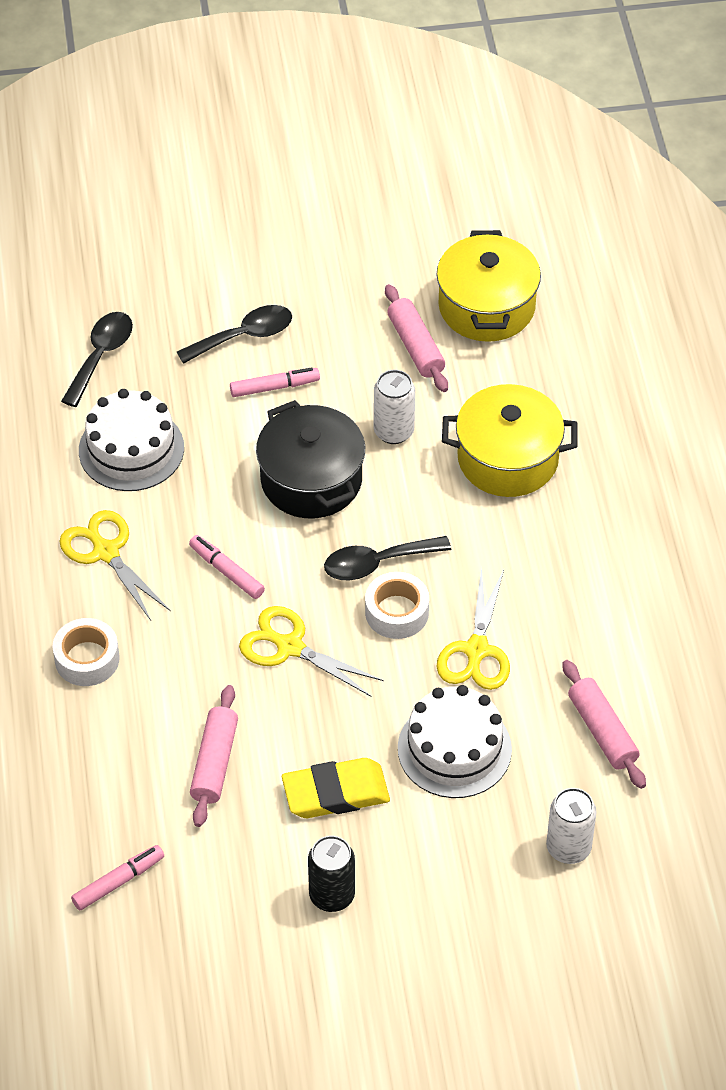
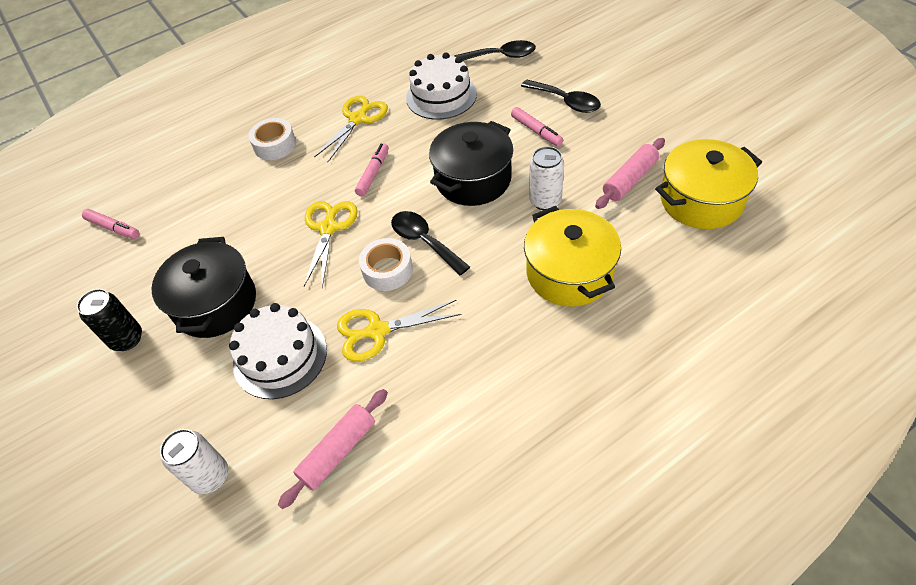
camera: 70 degrees right, 0 degrees up
pink rolling pin [190,685,238,827] -> none
yellow eraser [282,758,390,818] -> black pot [151,237,256,338]

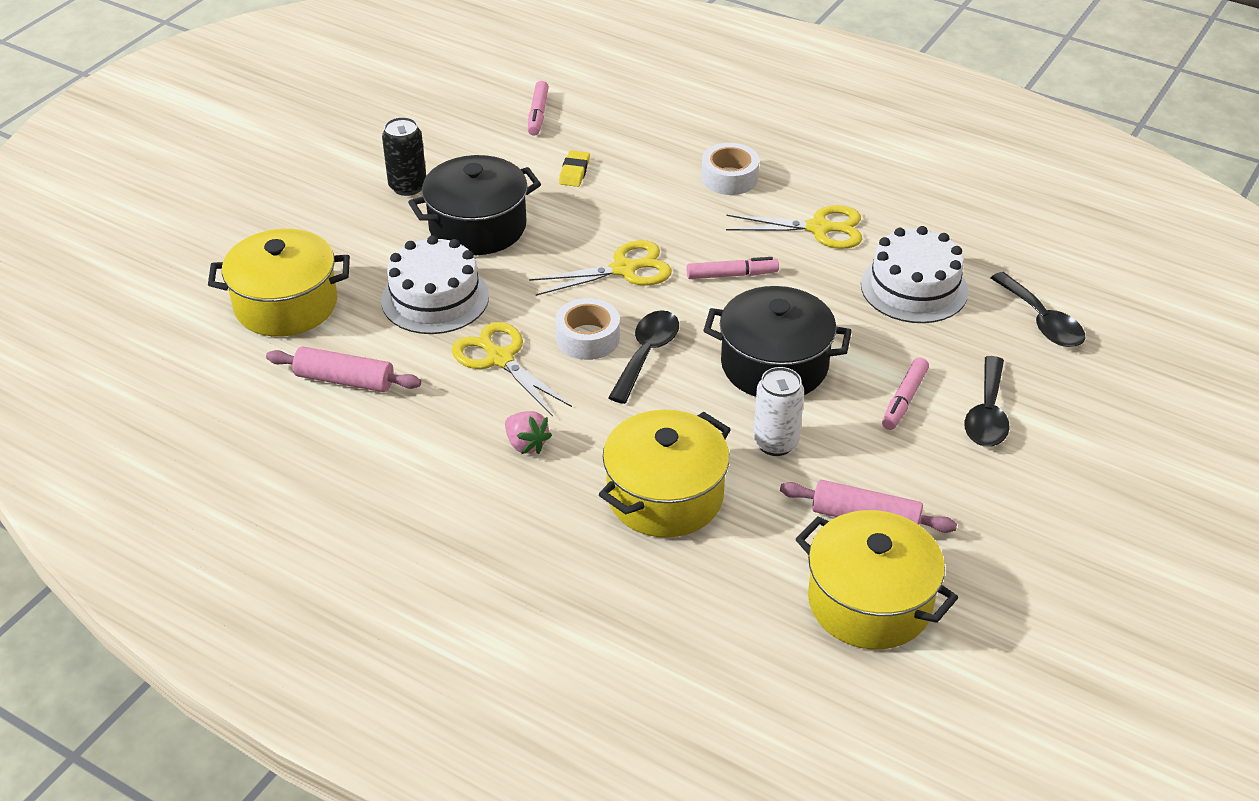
camera: 60 degrees right, 10 degrees down
white can [160,429,228,494] -> yellow pot [208,229,350,337]
none -> pink strawberry [505,411,552,454]
none -> yellow eraser [559,150,590,187]

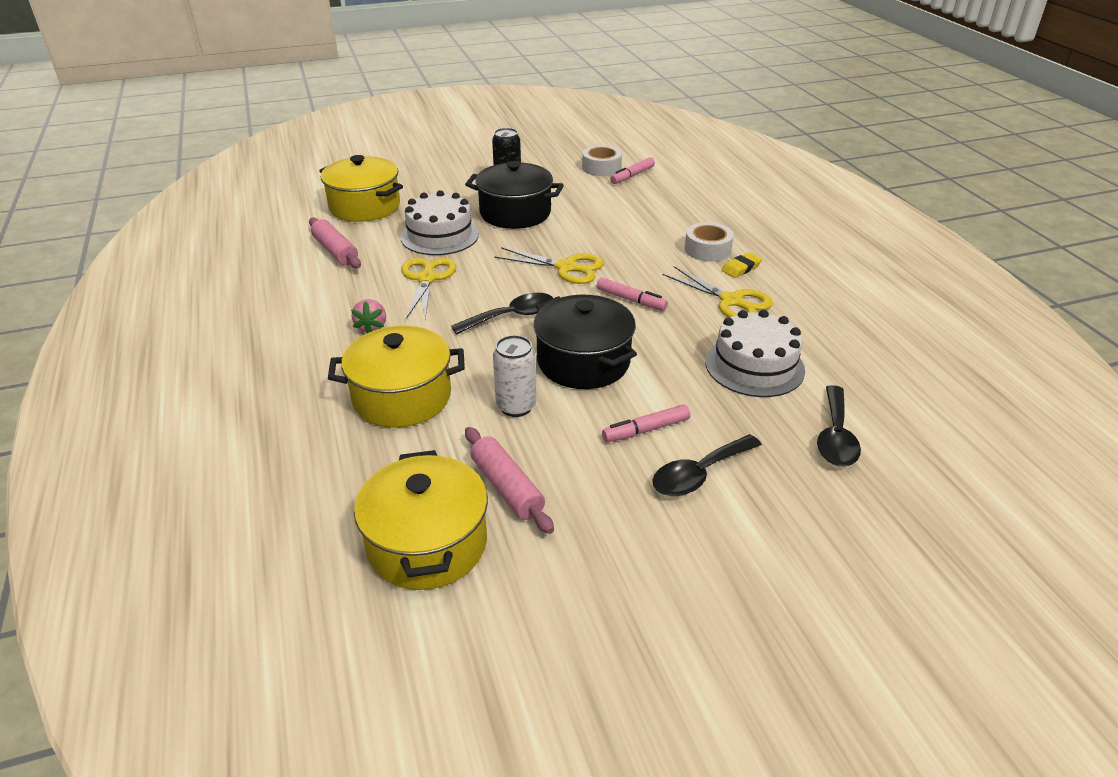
camera: 40 degrees right, 5 degrees down
white tape [555,298,620,360] -> white tape moved to [582,145,622,176]
yellow eraser [559,150,590,187] -> yellow eraser moved to [722,252,762,278]

